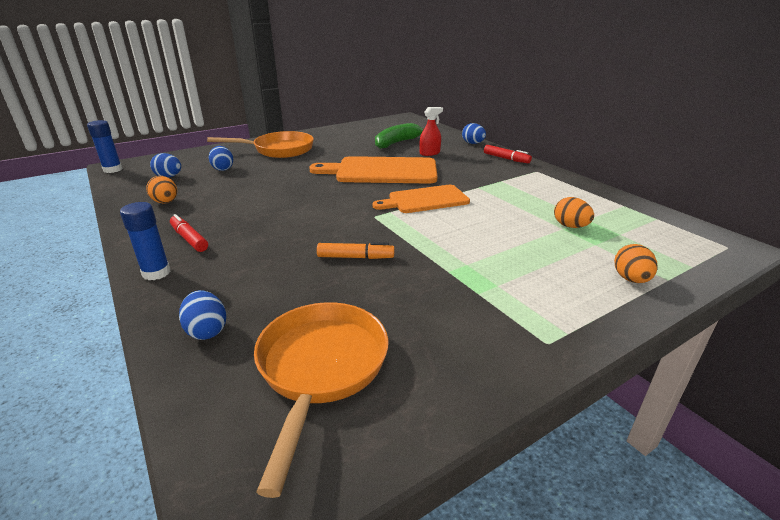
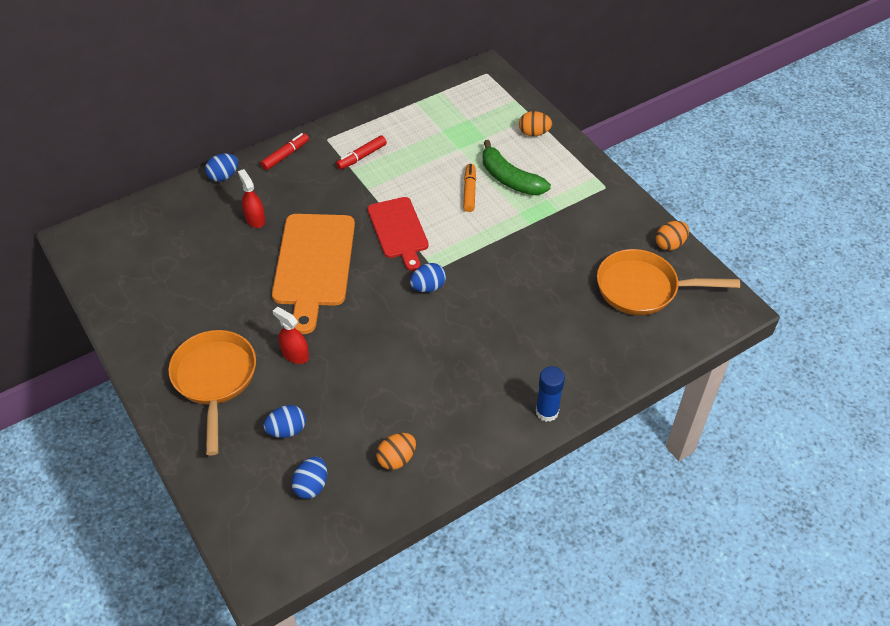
camera: 90 degrees left, 20 degrees up
blue glue stick [87,120,122,173] -> none
red marker [170,214,208,252] -> red marker moved to [336,135,387,170]
blue egg [179,290,226,340] -> blue egg moved to [410,263,446,292]
orange marker [317,242,394,259] -> orange marker moved to [463,164,476,212]
orange cutting board [373,185,470,213] -> red cutting board [368,197,429,271]
green banana [375,123,424,149] -> green banana moved to [483,140,551,195]
orange egg [554,197,594,228] -> orange egg moved to [656,221,689,251]
none -> red spray bottle [273,307,309,364]

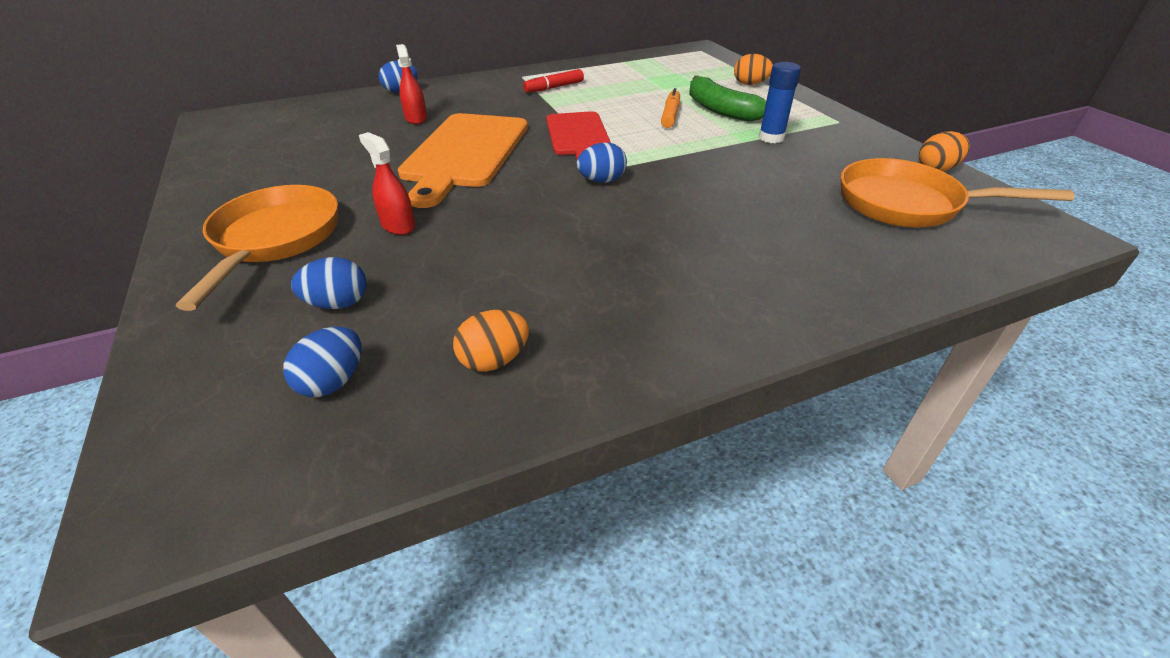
camera: 10 degrees right, 10 degrees down
red marker [261,133,309,170] -> none
blue glue stick [536,366,565,422] -> blue glue stick moved to [759,62,801,143]

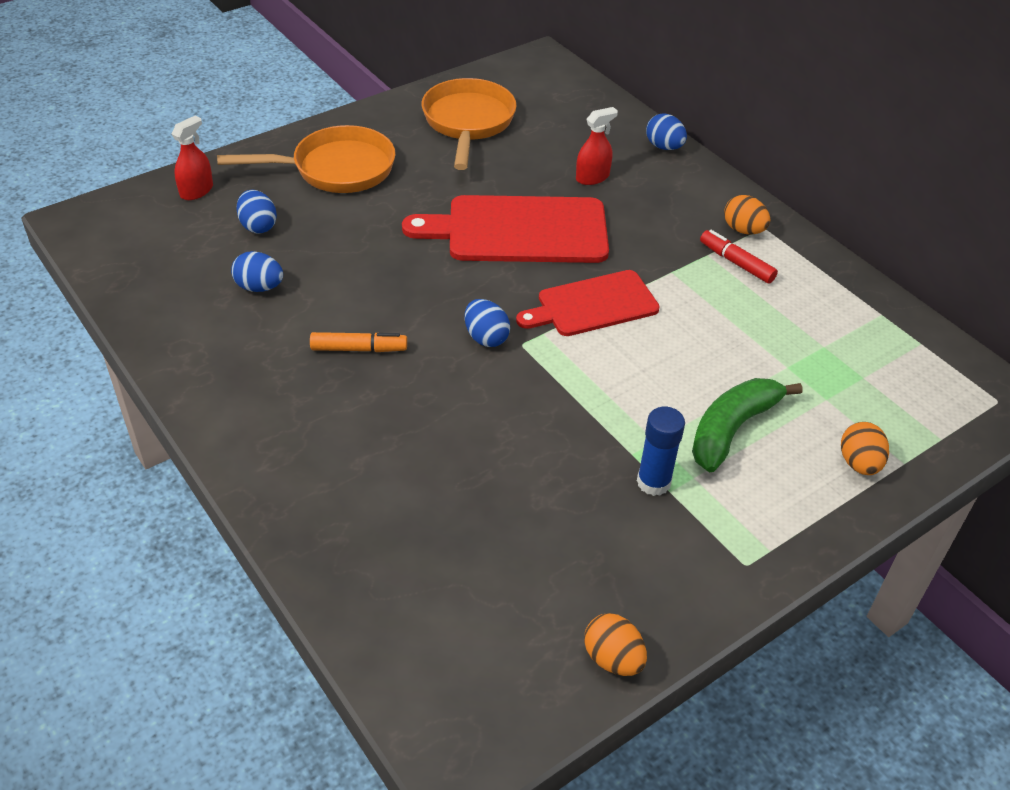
camera: 75 degrees right, 5 degrees up
blue egg [283,327,362,397] -> blue egg moved to [231,251,283,292]
red spray bottle [359,132,415,235] -> red spray bottle moved to [172,116,213,200]
orange cutting board [398,113,528,208] -> red cutting board [402,195,609,263]
orange egg [453,310,529,372] -> orange egg moved to [724,195,770,234]
orange marker [661,88,680,128] -> orange marker moved to [310,332,407,352]
orange pan [841,158,1075,227] -> orange pan moved to [422,78,517,170]

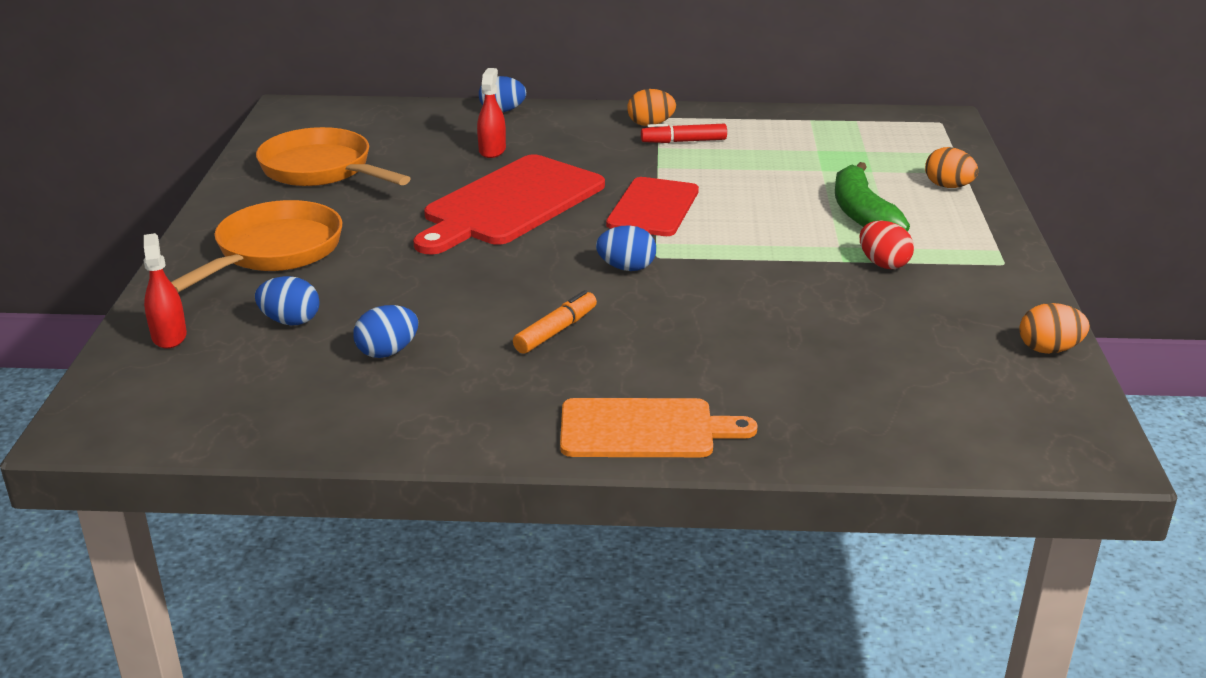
camera: 50 degrees left, 15 degrees down
blue glue stick [637,407,685,496] -> red egg [860,221,914,269]
none -> orange cutting board [560,398,758,457]

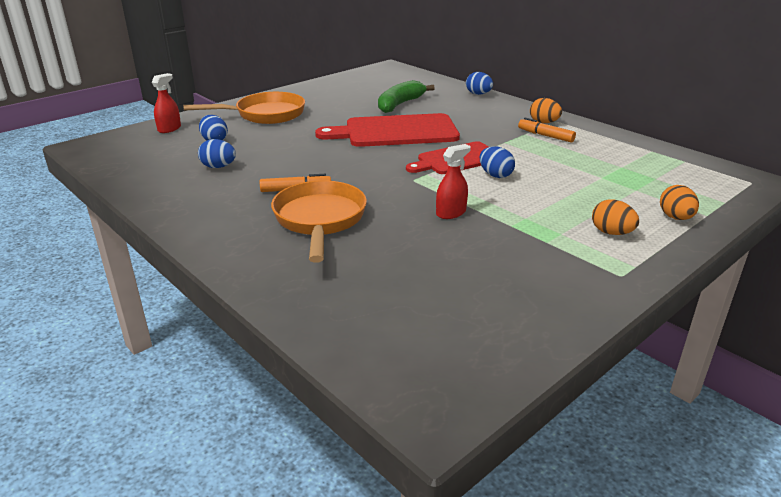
camera: 45 degrees right, 0 degrees up
orange pan [256,127,411,186] -> orange pan moved to [271,180,367,263]
red spray bottle [477,68,506,158] -> red spray bottle moved to [436,144,471,219]
orange cutting board [560,398,758,457] -> none
blue egg [596,225,656,271] -> blue egg moved to [480,146,515,178]
red marker [641,124,727,143] -> orange marker [518,118,576,142]
green banana [835,162,910,232] -> green banana moved to [378,80,435,113]
red egg [860,221,914,269] -> none
orange egg [1020,303,1090,354] -> orange egg moved to [592,199,639,235]

